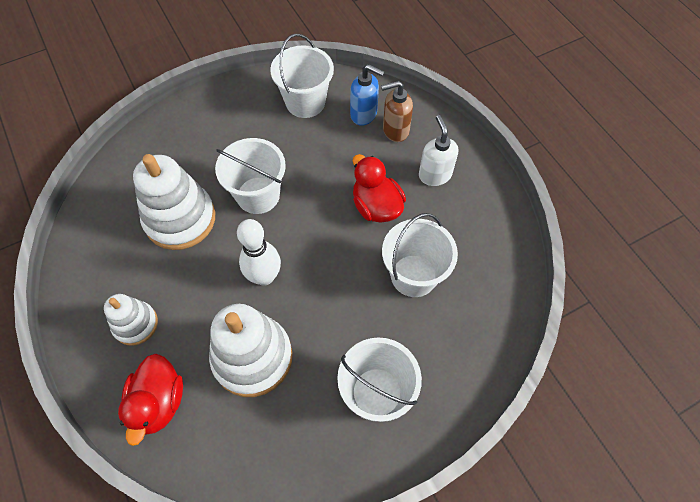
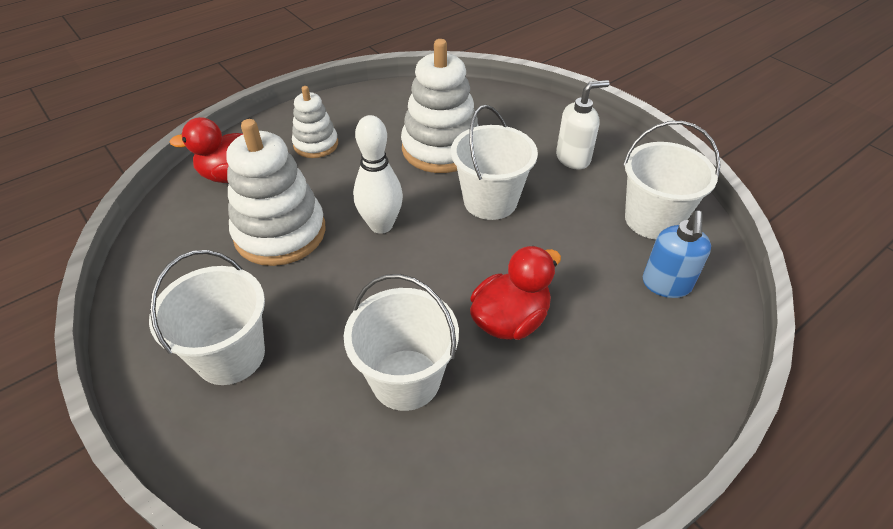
camera: 80 degrees right, 15 degrees down
brown soap dispenser [381,81,413,142] -> none
white soap dispenser [419,115,458,186] -> white soap dispenser moved to [556,80,609,170]

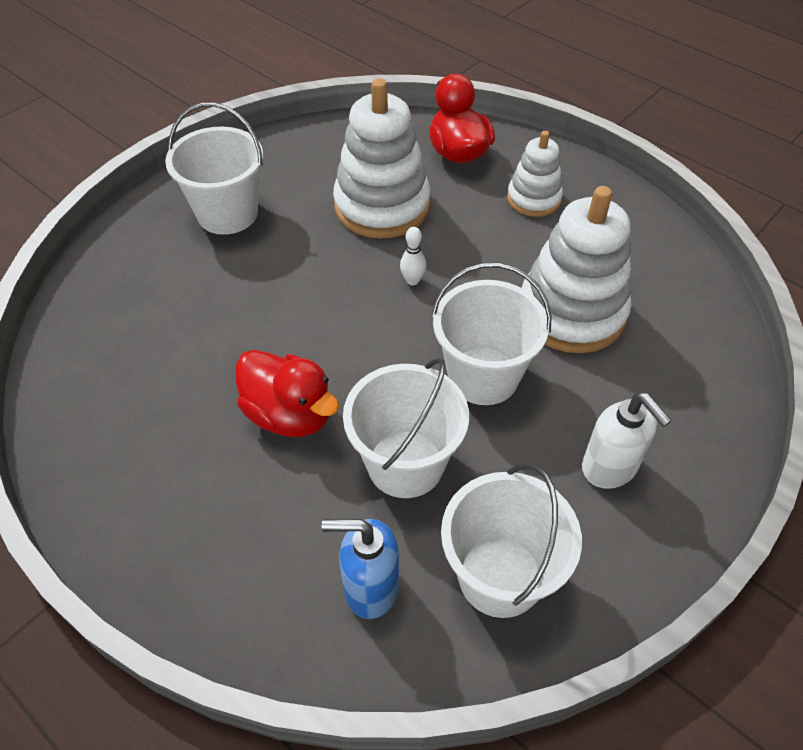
camera: 80 degrees right, 5 degrees up
white bucket [344,274,459,411] -> white bucket moved to [343,358,469,498]
white bowling pin [353,115,403,234] -> white bowling pin [400,227,426,285], size x0.48

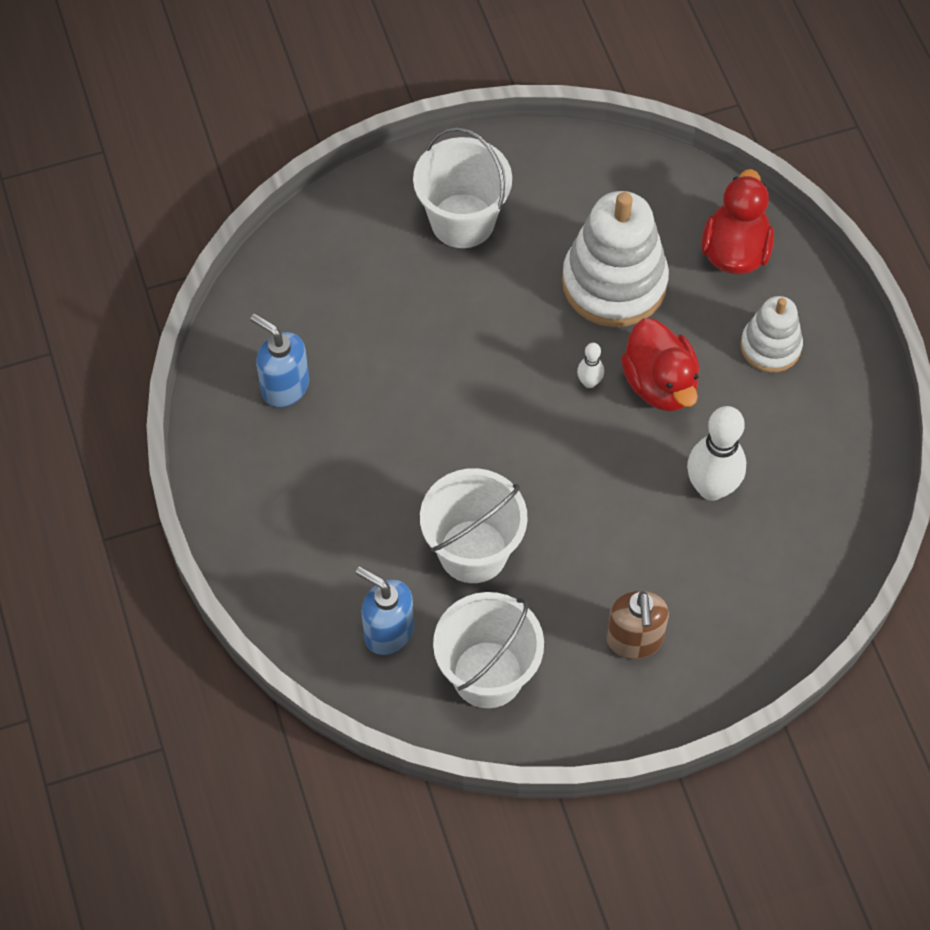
camera: 30 degrees right, 10 degrees up
red duck [235,350,339,437] -> red duck moved to [621,318,700,411]
white bucket [432,263,552,405] -> none
white stacking toy [522,186,631,353] -> white bowling pin [687,406,746,501]
white soap dispenser [582,393,672,489] -> brown soap dispenser [606,591,669,659]
none -> blue soap dispenser [250,314,309,407]

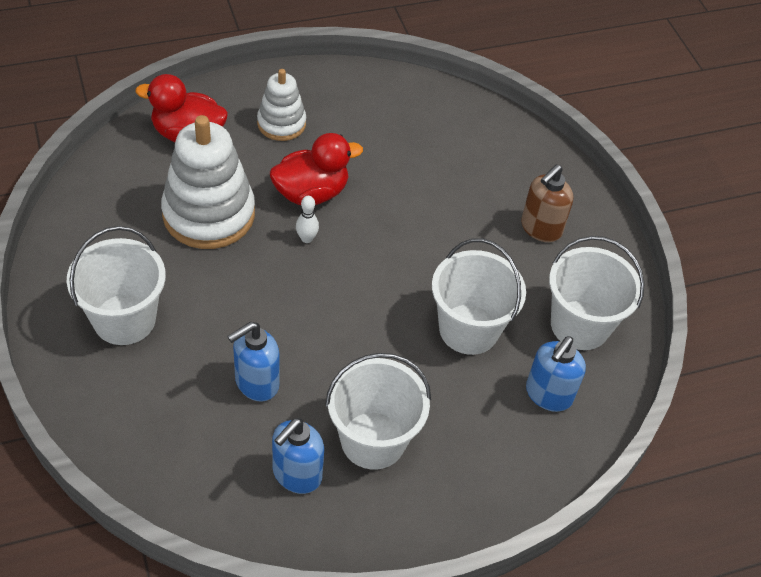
camera: 95 degrees left, 10 degrees down
brown soap dispenser [606,591,669,659] -> brown soap dispenser turned 135 degrees clockwise [521,164,573,242]
white bowling pin [687,406,746,501] -> none
none -> blue soap dispenser [227,322,280,402]
none -> white bucket [325,353,431,470]

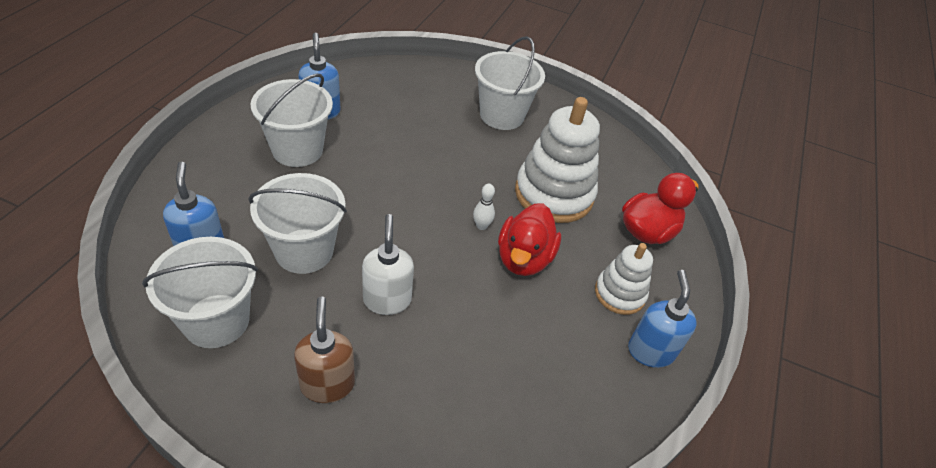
camera: 130 degrees right, 5 degrees down
blue soap dispenser [227,322,280,402] -> blue soap dispenser moved to [628,270,697,368]
none -> white soap dispenser [362,214,414,315]

